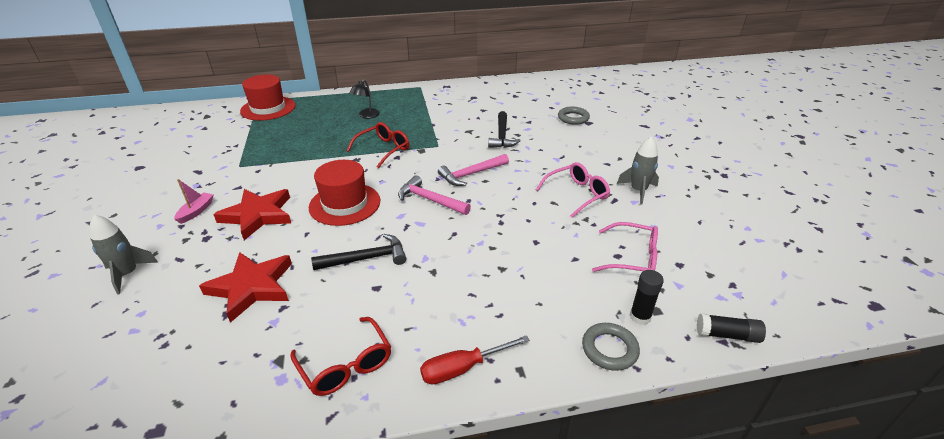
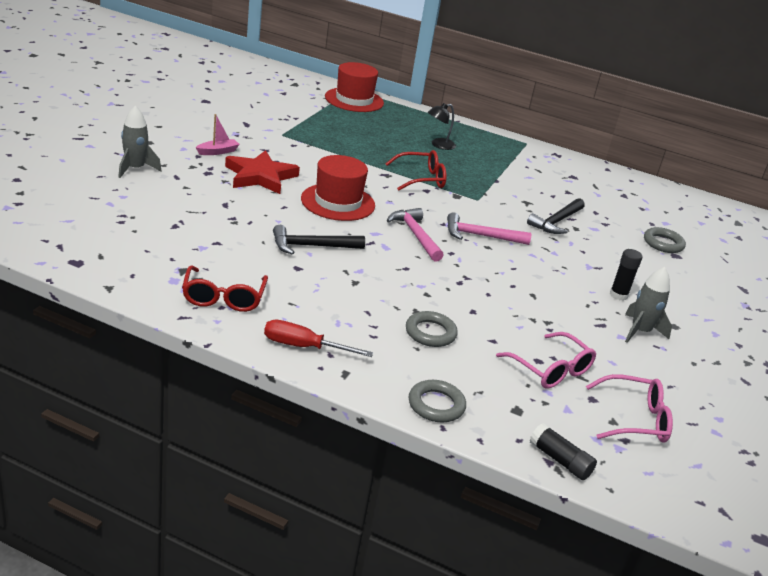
camera: 30 degrees right, 5 degrees down
red star [199,252,292,323] -> none
black hammer [311,234,406,270] -> black hammer turned 150 degrees clockwise [273,225,365,255]
pink glasses [536,162,610,218] -> pink glasses moved to [586,374,673,443]
black glue stick [630,270,664,325] -> black glue stick moved to [610,249,643,300]
none -> grey ring [406,311,458,347]

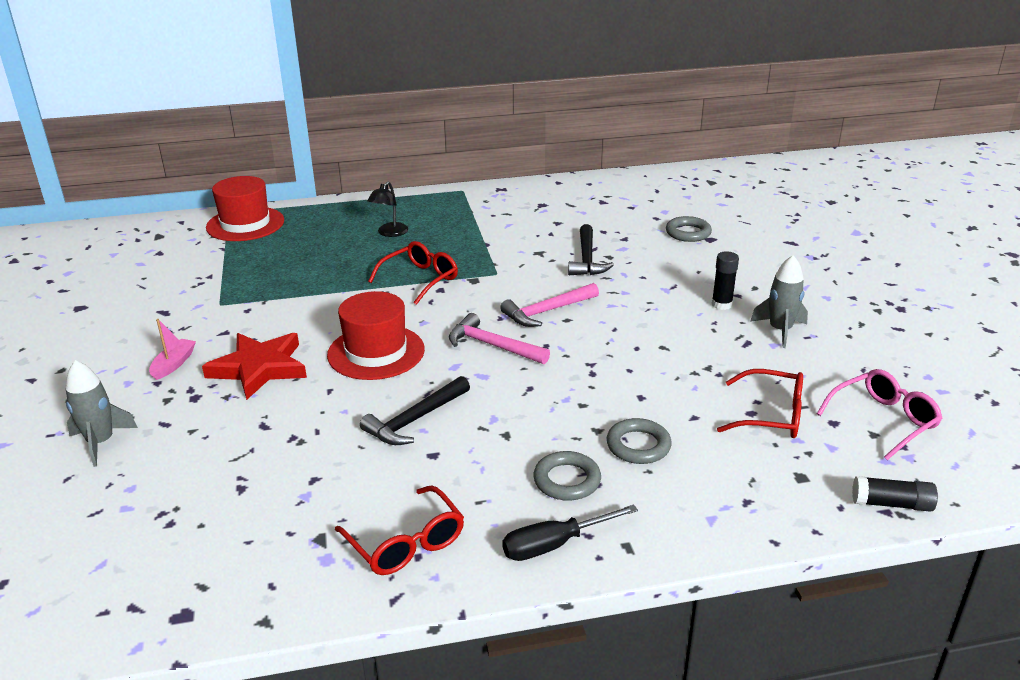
camera: 30 degrees left, 0 degrees up
red screwdriver [264,320,373,357] -> black screwdriver [502,504,638,561]
grey ring [409,380,466,422] -> grey ring moved to [533,451,601,501]
pink glasses [496,332,596,389] -> red glasses [717,369,803,438]

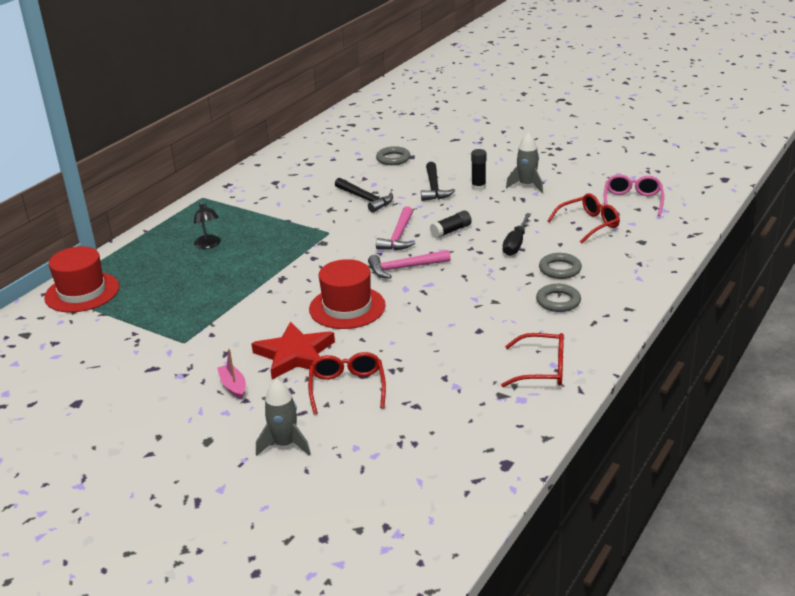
camera: 45 degrees left, 0 degrees up
black hammer [360,376,470,445] -> black hammer moved to [421,162,455,201]
red glasses [368,241,458,305] -> red glasses moved to [308,352,386,415]
black screwdriver [502,504,638,561] -> black screwdriver moved to [503,213,531,256]
black glue stick [852,476,938,512] -> black glue stick moved to [430,211,472,238]

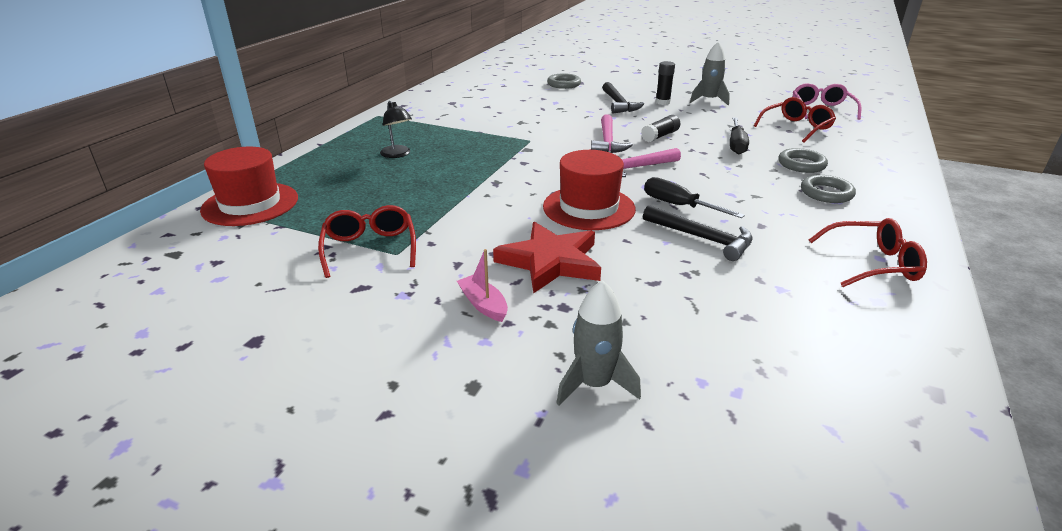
camera: 10 degrees left, 0 degrees up
red glasses [308,352,386,415] -> red glasses moved to [318,205,416,278]
black hammer [335,178,393,213] -> black hammer moved to [643,205,753,261]
none -> black screwdriver [644,177,745,218]

